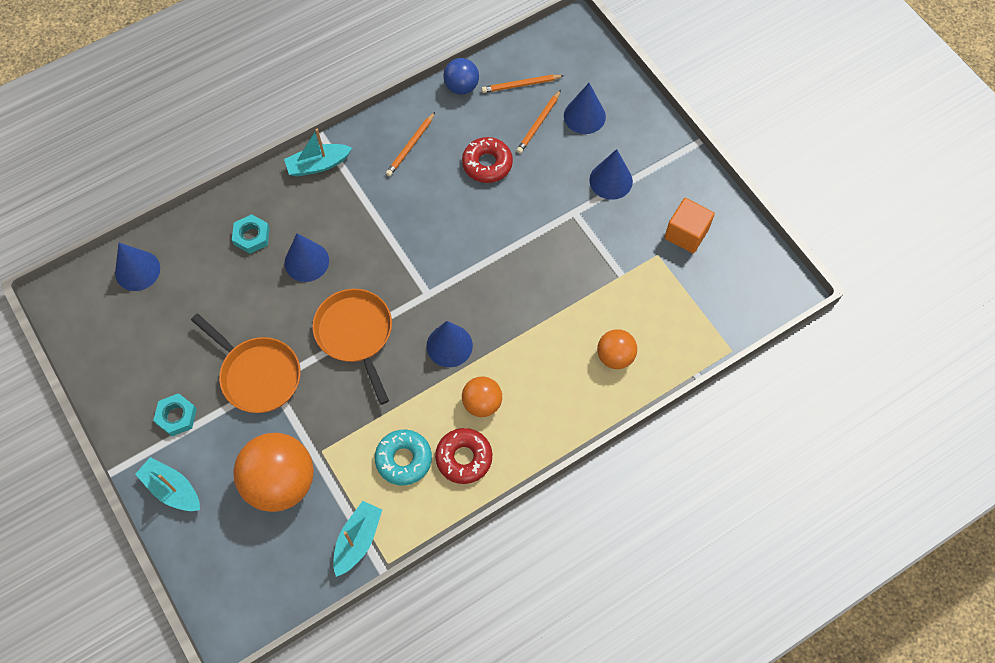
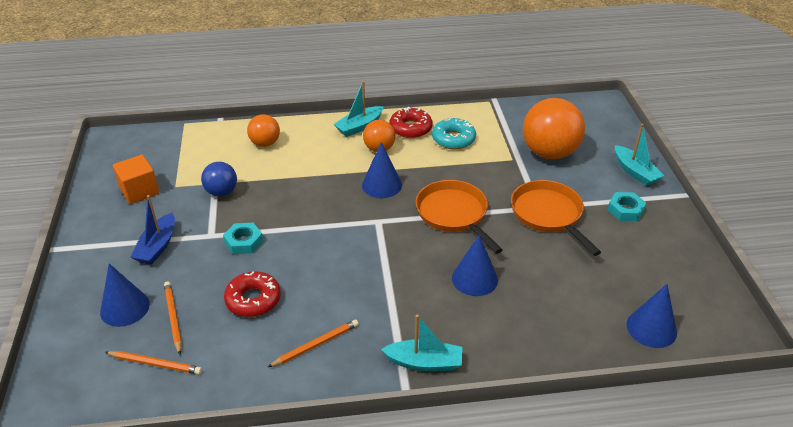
camera: 155 degrees left, 25 degrees down
turquoise nut [232,214,270,254] -> turquoise nut moved to [223,223,263,254]
orange pan [312,289,392,405] -> orange pan turned 150 degrees clockwise [416,180,503,254]
turquoise boat [333,501,382,577] -> turquoise boat moved to [334,81,384,137]
blue ball [443,58,479,95] -> blue ball moved to [201,162,237,196]
orange pencil [516,90,561,154] -> orange pencil turned 75 degrees counterclockwise [164,281,182,355]
blue cone [589,149,633,200] -> blue boat [131,195,175,265]

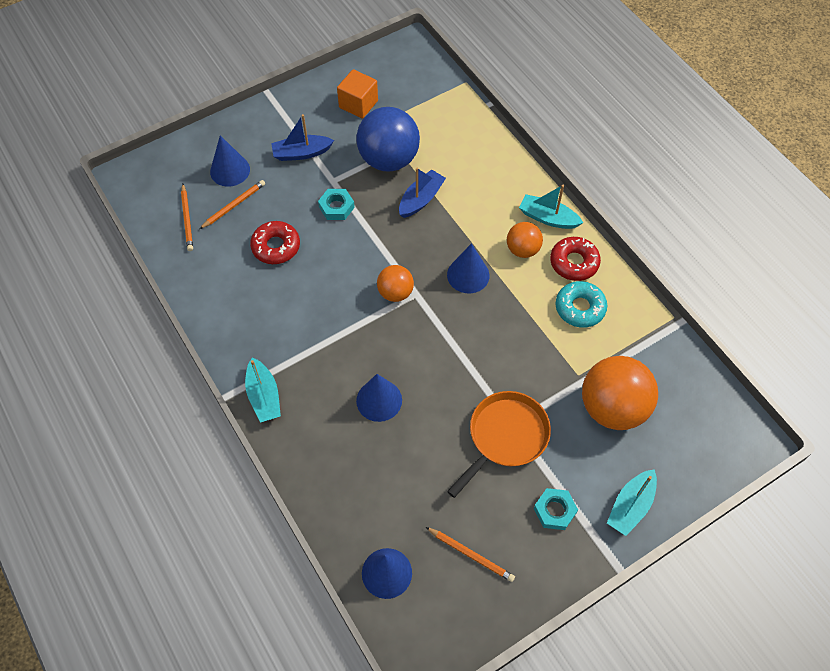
camera: 65 degrees right, 20 degrees up
blue ball [201,162,237,196] -> blue ball [356,107,420,171], size x1.84
orange ball [247,114,280,147] -> orange ball moved to [377,265,414,302]
orange pencil [268,320,359,367] -> orange pencil moved to [426,527,515,582]
orange pan [416,180,503,254] -> none
none -> blue boat [399,168,446,218]

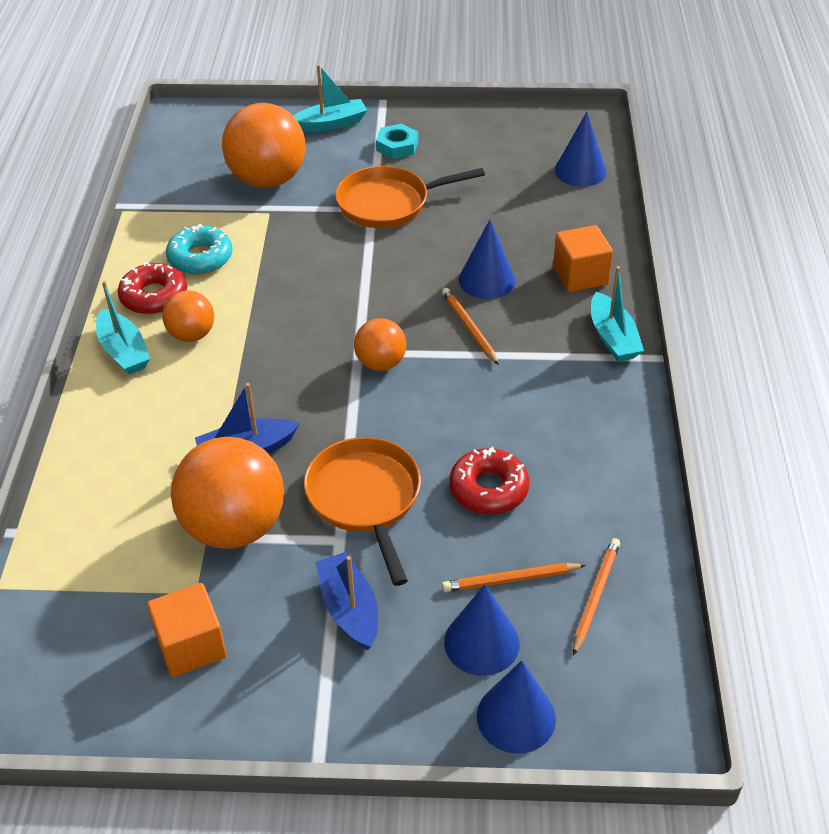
camera: 145 degrees left, 15 degrees down
turquoise boat [245,357,281,423] -> turquoise boat turned 150 degrees clockwise [591,266,644,362]
blue boat [271,114,334,161] -> blue boat turned 135 degrees counterclockwise [316,552,378,650]
turquoise nut [318,189,355,220] -> orange pan [304,437,421,586]
blue ball [356,107,420,171] -> orange ball [171,437,284,549]
orange pencil [426,527,515,582] -> orange pencil moved to [442,288,499,365]
blue cone [447,243,490,293] -> blue cone moved to [477,660,556,754]
none -> orange cube [553,225,613,292]

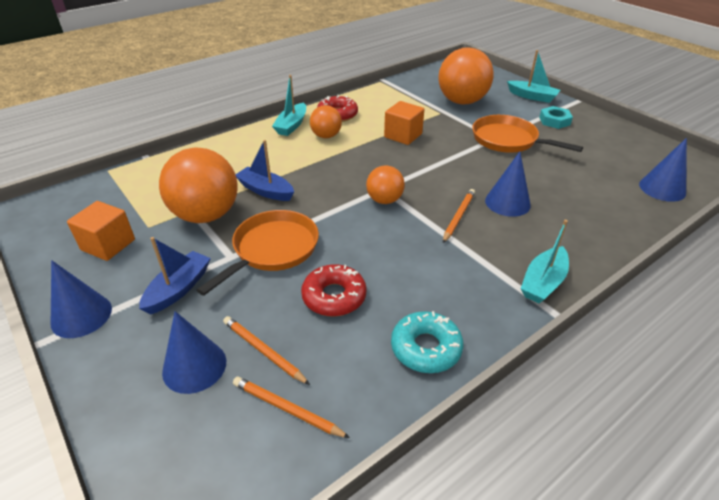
camera: 50 degrees right, 5 degrees down
turquoise donut [166,224,232,275] -> turquoise donut moved to [391,311,464,373]
blue cone [477,660,556,754] -> blue cone moved to [51,260,112,338]
orange cube [553,225,613,292] -> orange cube moved to [384,101,424,145]
orange pencil [573,538,620,656] -> orange pencil turned 135 degrees counterclockwise [233,377,350,438]

